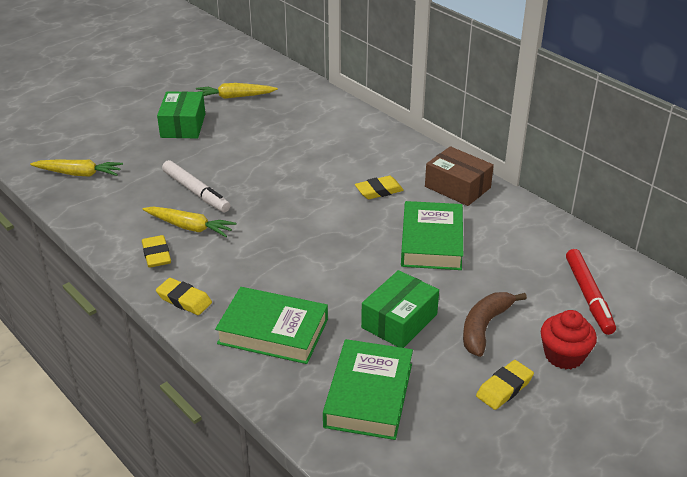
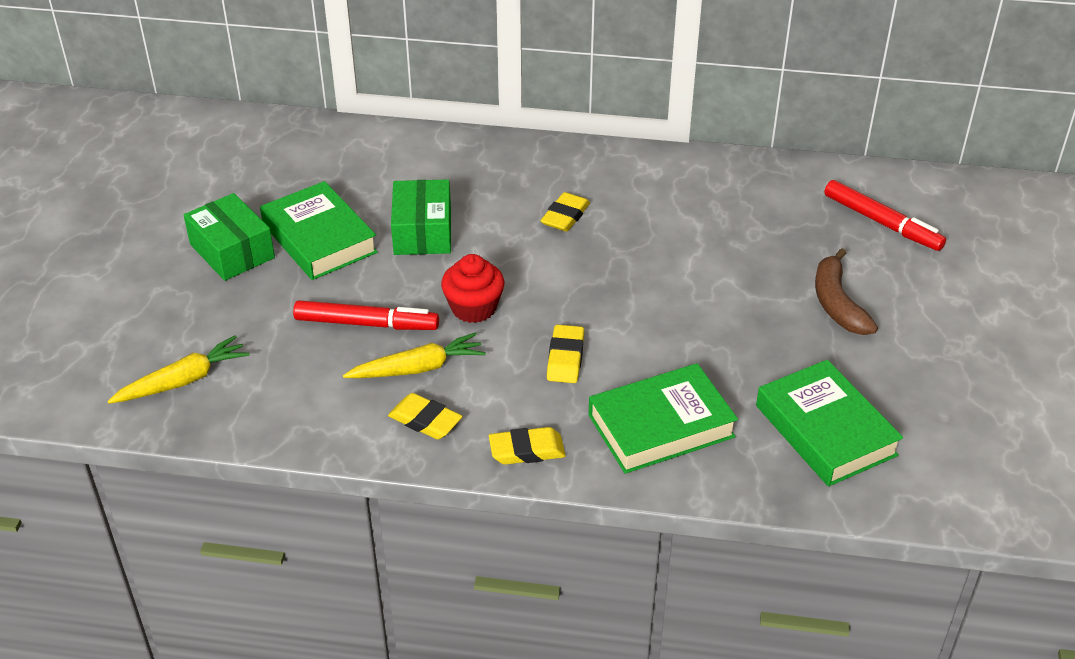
camera: 40 degrees left, 5 degrees up
white marker [162,160,230,212] -> red marker [293,300,439,330]
yellow carrot [196,83,278,99] -> none
green box [361,270,439,348] -> green box moved to [391,179,451,255]
green book [401,201,463,270] -> green book moved to [260,181,378,280]
brown box [425,146,494,206] -> none
yellow eraser [476,360,534,410] -> yellow eraser moved to [547,325,584,383]
red cupcake [541,310,597,369] -> red cupcake moved to [441,254,504,323]

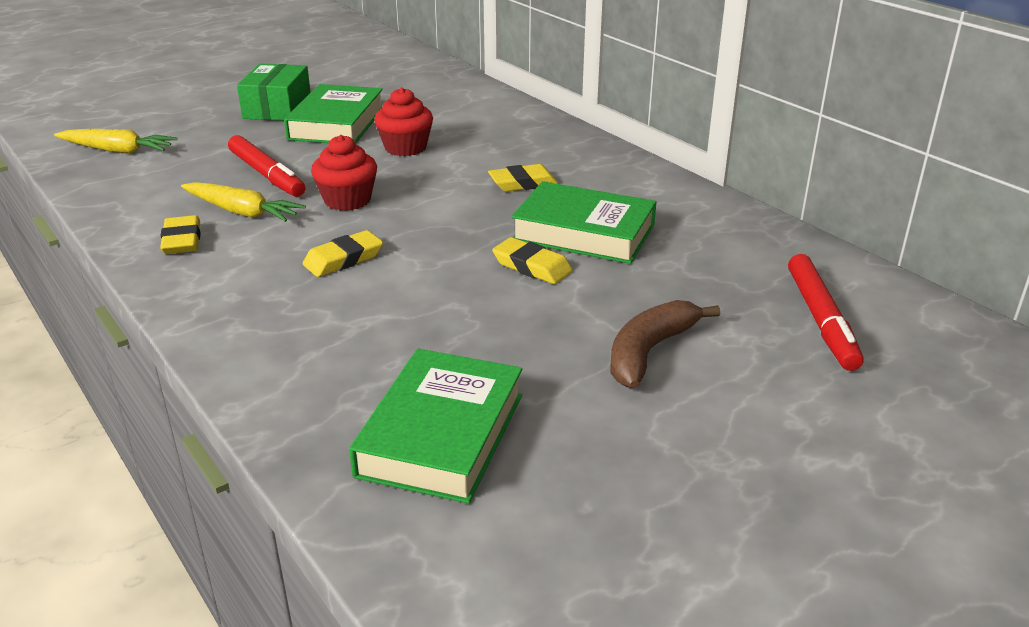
camera: 45 degrees right, 10 degrees down
green box [391,179,451,255] -> red cupcake [374,88,433,156]
yellow eraser [489,427,566,465] -> yellow eraser moved to [492,237,573,284]
green book [588,363,738,474] -> green book moved to [511,181,657,264]

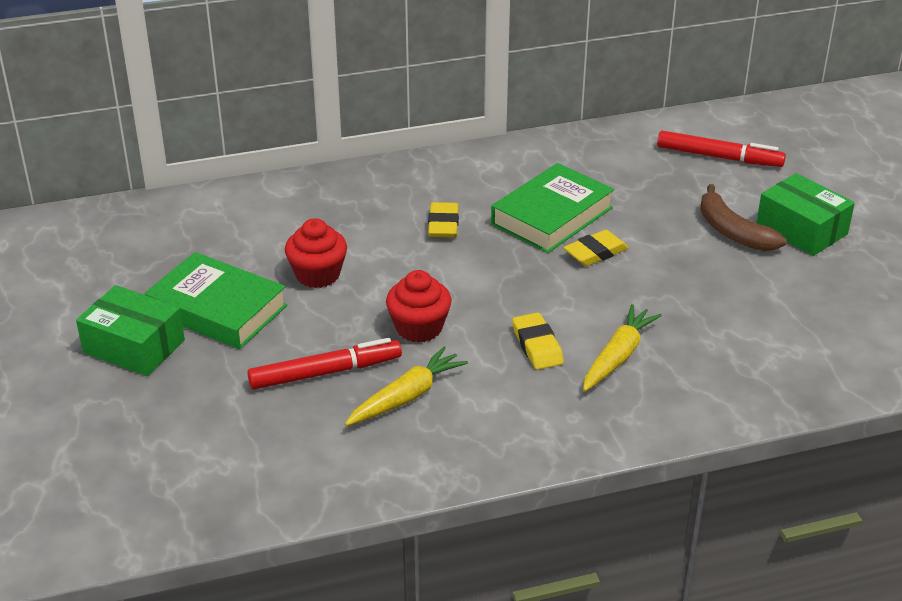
camera: 70 degrees left, 5 degrees up
yellow carrot [54,129,177,154] -> yellow carrot moved to [583,304,662,392]
yellow eraser [160,215,201,254] -> none
green book [349,348,522,504] -> none
none -> green box [757,173,855,256]

